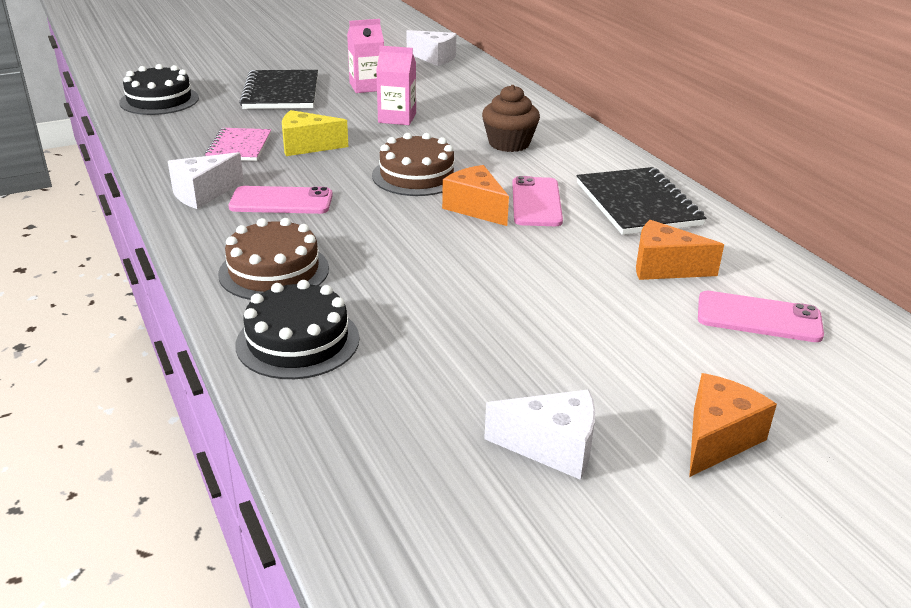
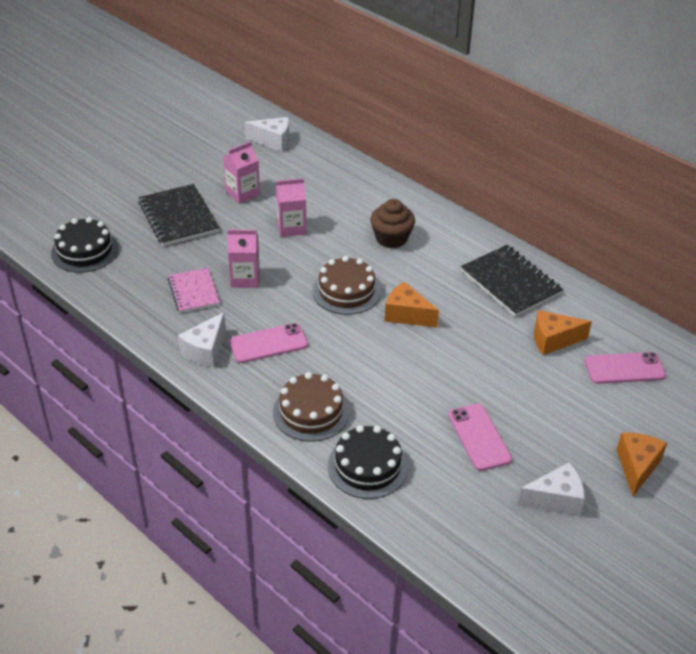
camera: 20 degrees left, 10 degrees up
yellow cheese [282,110,348,156] -> pink carton [228,230,260,288]
pink phone [512,176,563,226] -> pink phone moved to [448,404,512,471]

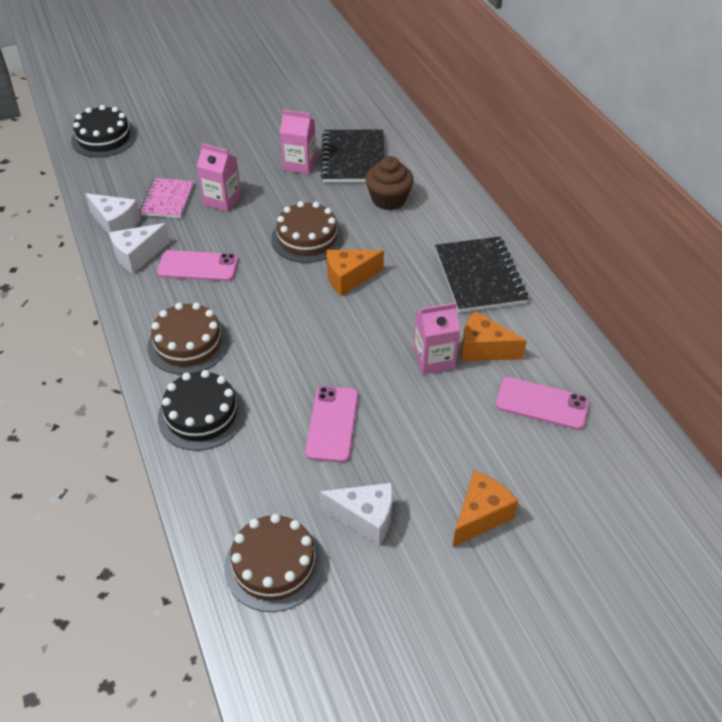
camera: 25 degrees right, 5 degrees up
black notebook [139,184,220,246] -> black notebook moved to [321,130,384,183]
pink carton [223,141,260,204] -> pink carton moved to [414,303,460,374]
white cheese [245,117,289,152] -> white cheese moved to [85,193,141,236]
orange cheese [385,282,439,328] -> orange cheese turned 75 degrees counterclockwise [327,250,384,296]
none -> brown cake [224,514,324,612]

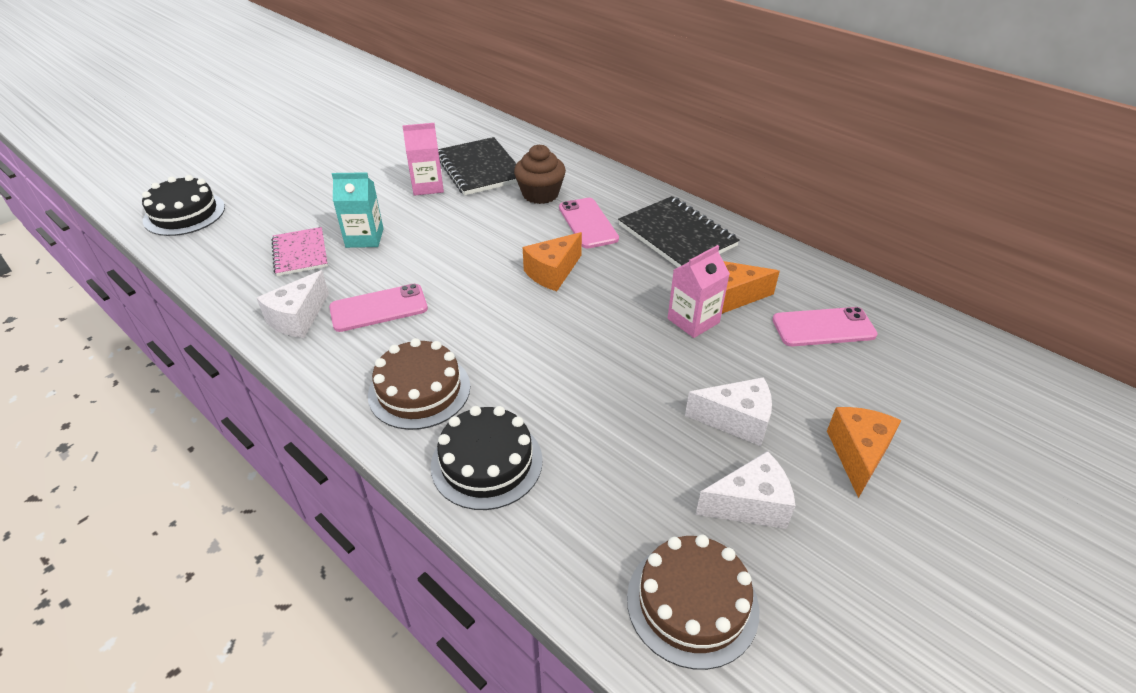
camera: 25 degrees left, 5 degrees down
white cheese [85,193,141,236] -> white cheese moved to [685,377,772,446]
pink carton [197,143,241,212] -> turquoise carton [332,172,384,248]
brown cake [271,201,344,263] -> none
pink phone [305,386,358,463] -> pink phone moved to [559,198,619,249]

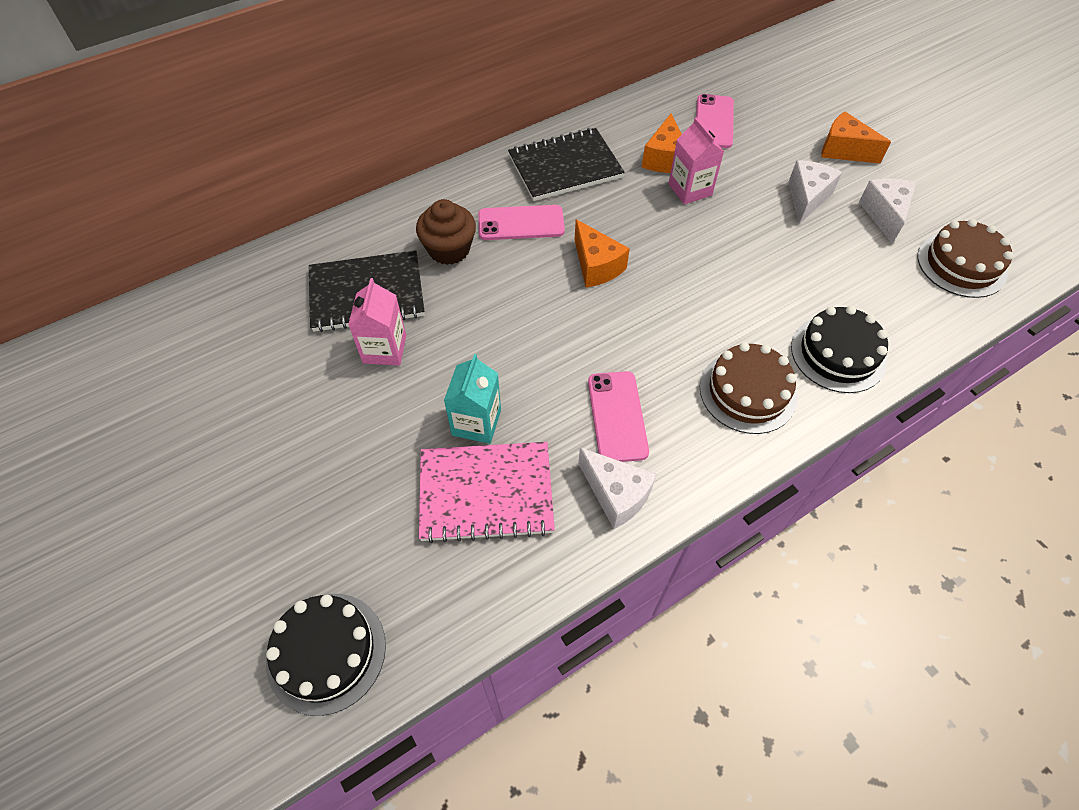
camera: 75 degrees left, 15 degrees up
pink notebook [271,227,328,276] -> pink notebook [419,442,555,543], size x1.55

